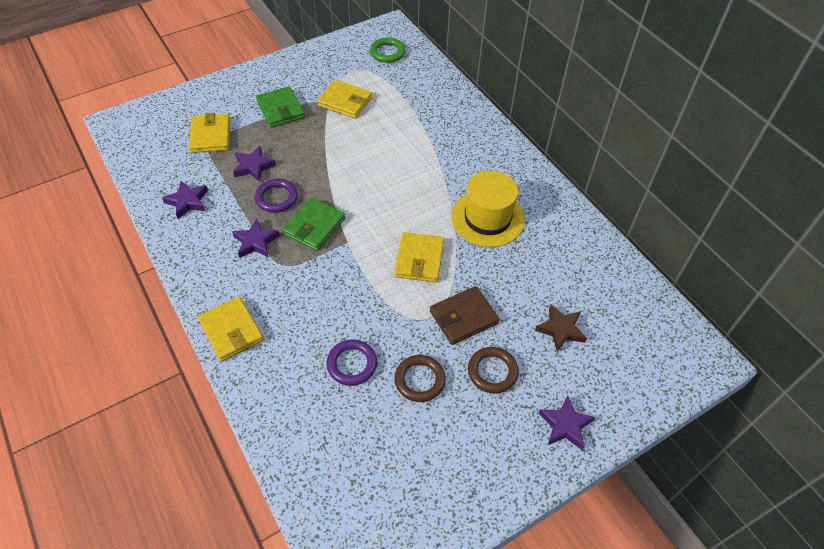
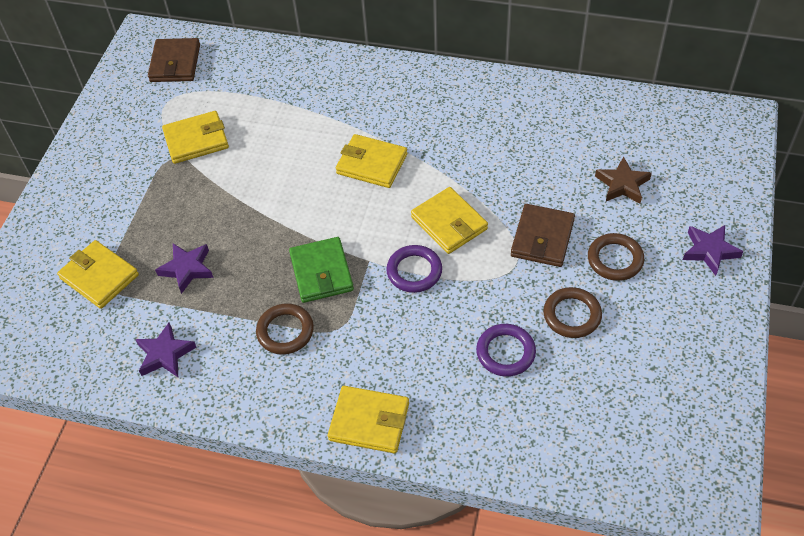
camera: 40 degrees left, 0 degrees up
purple star [232,218,280,258] -> brown ring [256,304,314,354]
purple ring [255,179,298,213] -> purple ring moved to [386,245,442,293]
green wallet [256,86,305,128] -> none
green ring [370,37,405,63] -> brown wallet [148,38,200,82]
yellow hat [451,171,525,247] -> none
none -> yellow wallet [336,134,407,188]

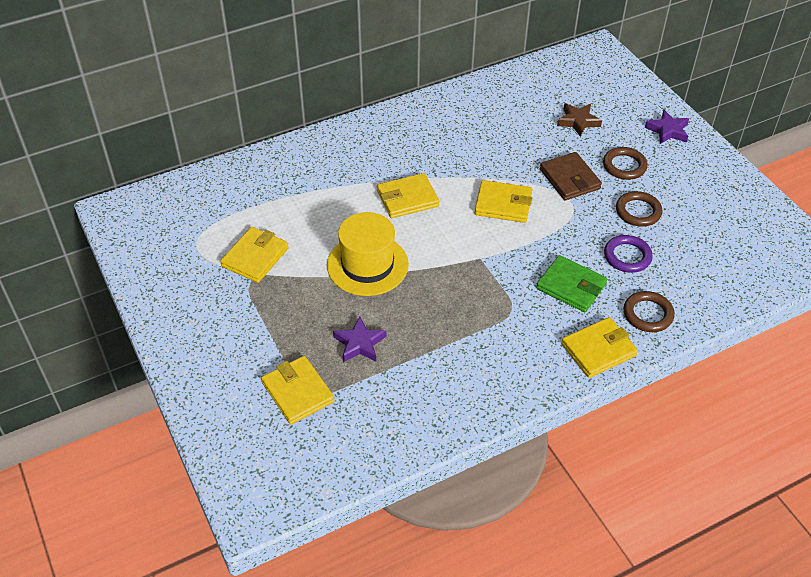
camera: 45 degrees left, 5 degrees down
yellow wallet [57,240,139,309] -> yellow wallet turned 60 degrees clockwise [261,356,335,424]
purple star [135,323,196,377] -> none
brown wallet [148,38,200,82] -> none
brown ring [256,304,314,354] -> brown ring moved to [624,291,675,332]
green wallet [289,237,354,303] -> green wallet moved to [536,255,607,312]
purple ring [386,245,442,293] -> none
none -> yellow hat [327,212,409,296]

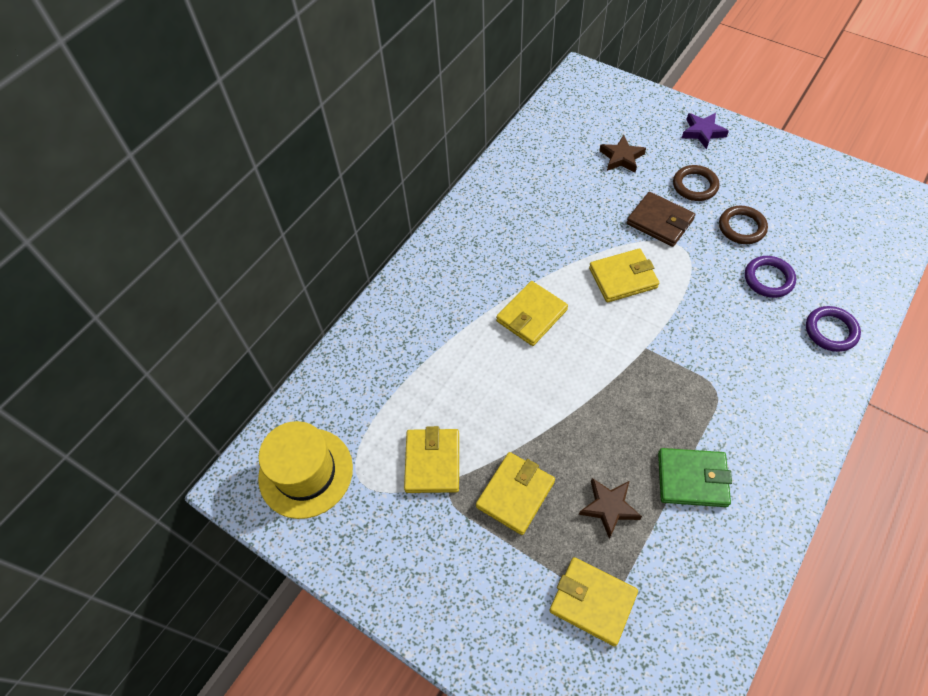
camera: 25 degrees left, 10 degrees up
yellow hat [327,212,409,296] -> yellow hat moved to [258,421,353,519]
purple star [333,316,386,362] -> brown star [579,478,642,539]
green wallet [536,255,607,312] -> green wallet moved to [658,448,732,507]
yellow wallet [561,317,638,378] -> yellow wallet moved to [476,452,555,535]
brown ring [624,291,675,332] -> purple ring [806,306,861,352]

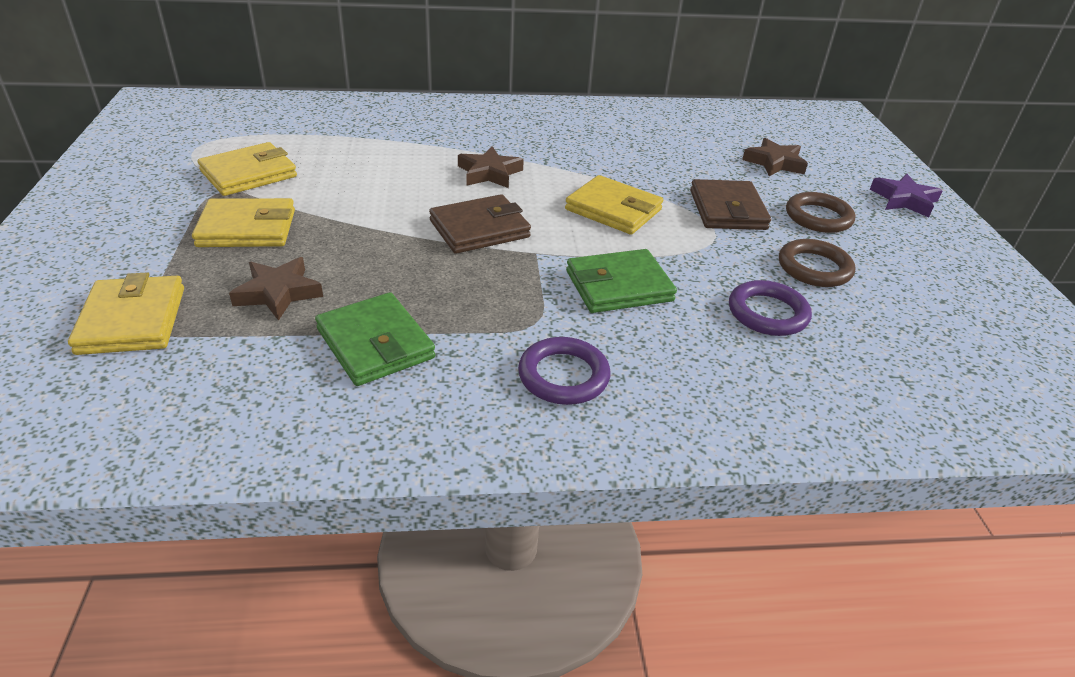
camera: 45 degrees right, 20 degrees down
yellow hat [258,421,353,519] -> none
yellow wallet [496,281,568,346] -> brown star [458,146,524,188]
purple ring [806,306,861,352] -> purple ring moved to [518,337,610,405]
none -> brown wallet [429,194,531,254]
none -> green wallet [566,249,677,313]

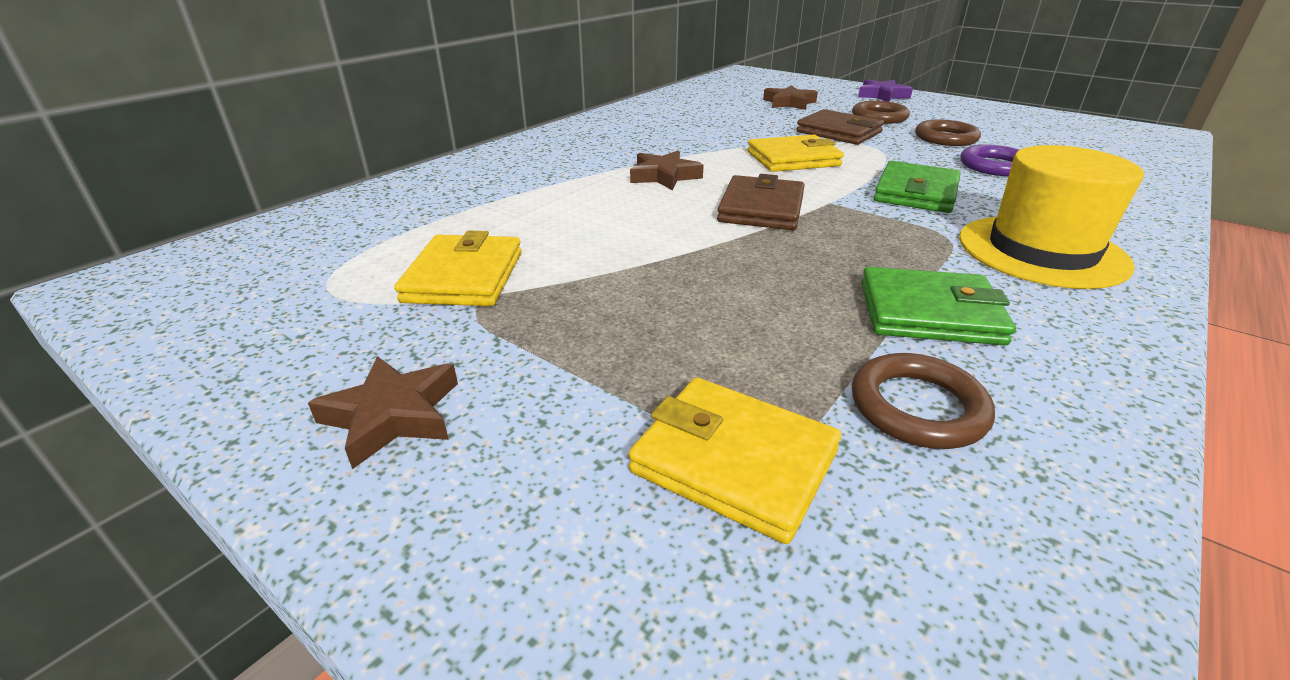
camera: 45 degrees left, 5 degrees down
yellow wallet [192,198,295,247] -> none
brown star [229,257,323,321] -> brown star moved to [308,356,458,469]
purple ring [518,337,610,405] -> yellow hat [959,145,1144,289]
none -> brown ring [852,353,995,449]

